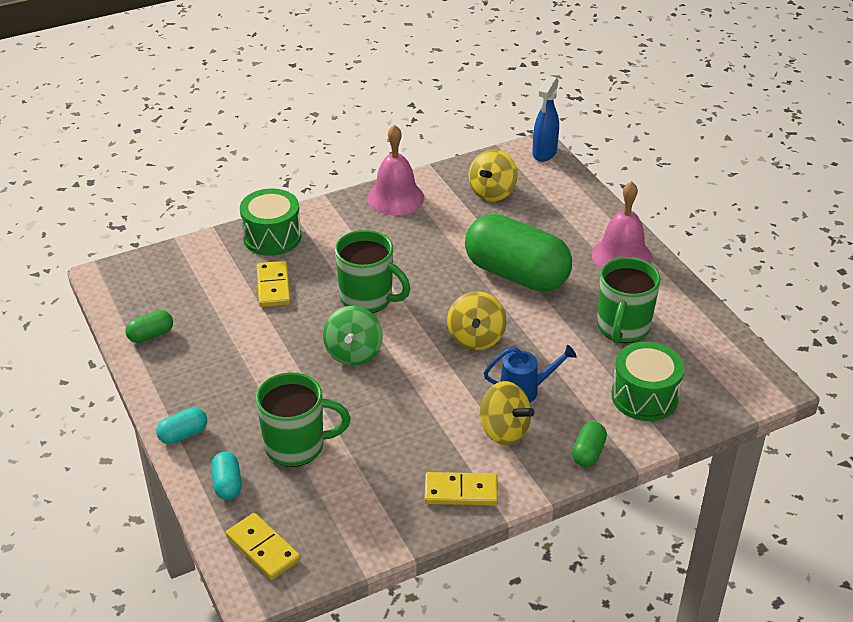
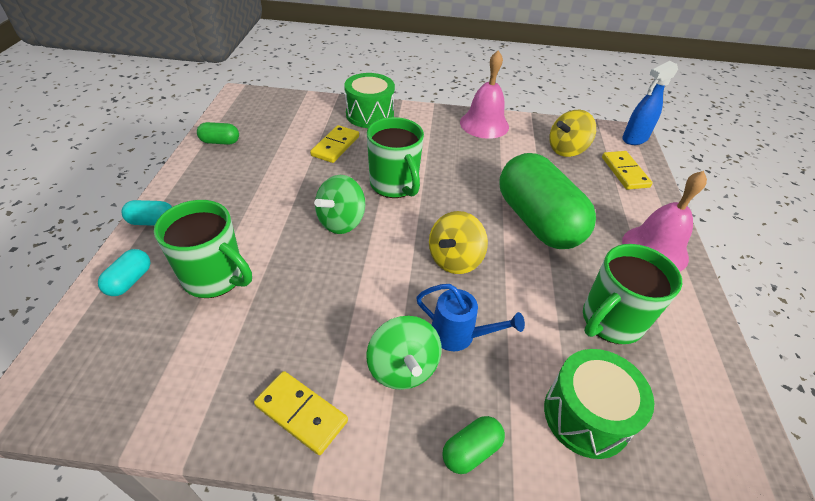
camera: 30 degrees right, 5 degrees up
yellow domino [226,513,301,580] -> yellow domino moved to [602,151,653,190]
yellow spinning top [479,381,534,445] -> green spinning top [366,316,441,390]

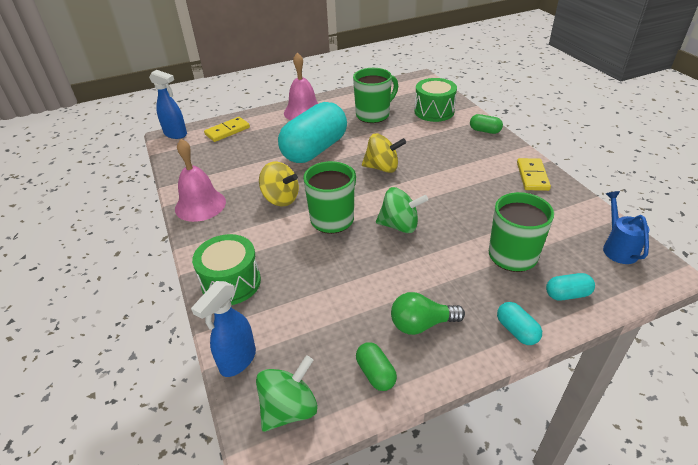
camera: 115 degrees left, 5 degrees down
yellow domino [310,125,359,163] -> none
green spinning top [366,316,441,390] -> green spinning top moved to [256,355,318,432]
blue watering can [416,284,525,351] -> blue watering can moved to [603,191,649,264]
green capsule [499,153,596,249] -> turquoise capsule [278,102,347,163]
yellow spinning top [550,110,596,157] -> yellow spinning top moved to [259,162,299,206]
green mug [583,244,682,344] -> green mug turned 60 degrees counterclockwise [353,68,398,123]
none -> blue spray bottle [191,281,256,377]
none -> green light bulb [391,292,465,335]

